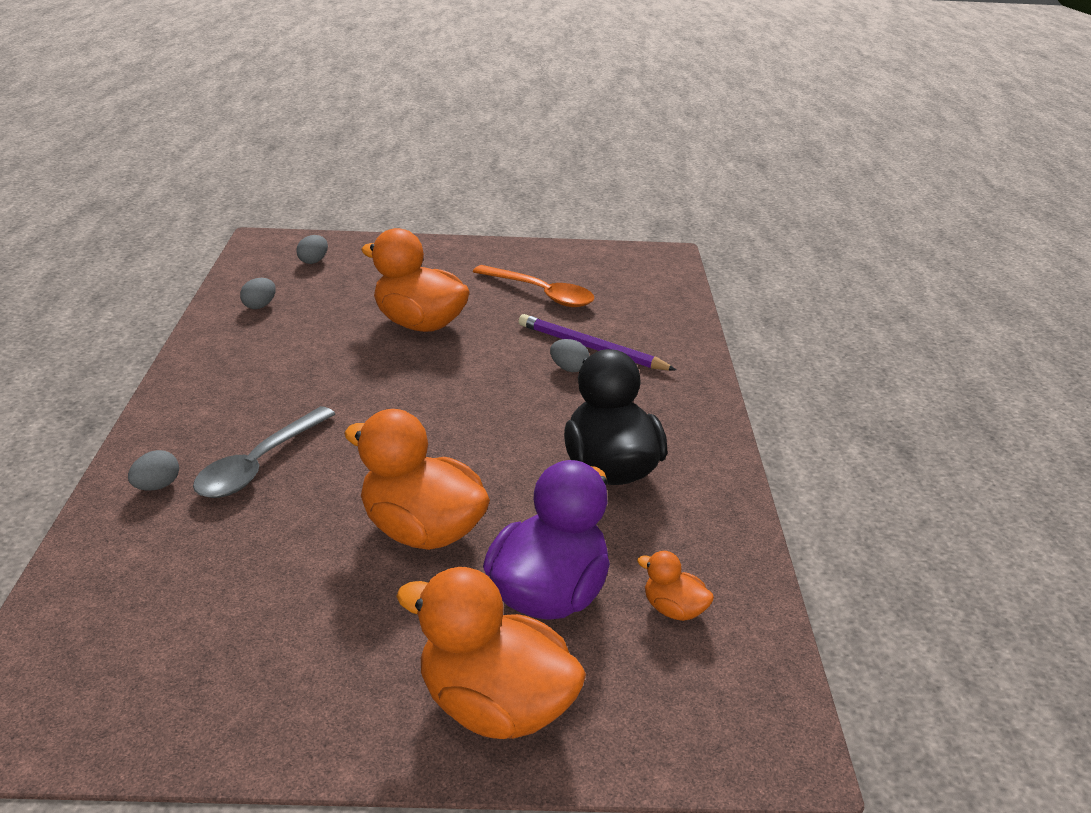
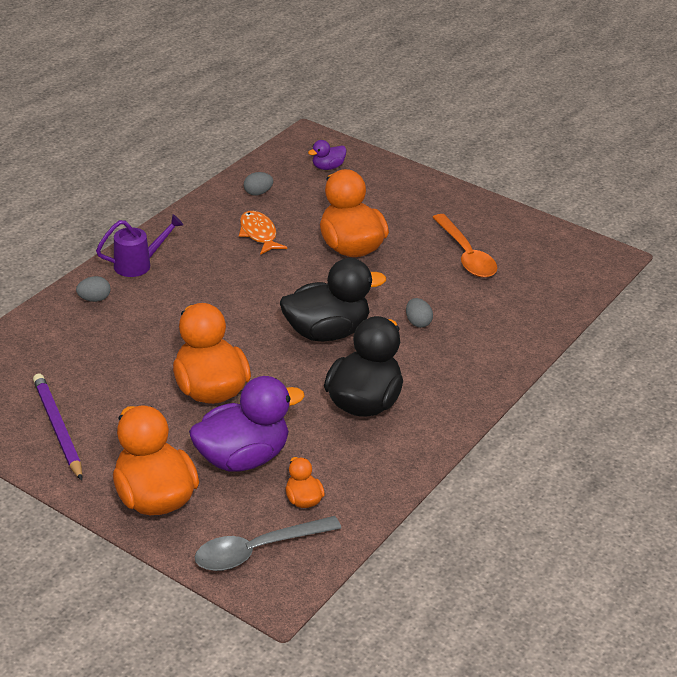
camera: 35 degrees right, 5 degrees up
grey spoon [193,406,335,498] -> grey spoon moved to [195,516,341,571]
grey egg [296,235,328,264] -> purple duck [308,140,347,170]
purple pencil [519,314,676,371] -> purple pencil moved to [33,374,82,481]
none -> purple watering can [96,214,183,277]
none -> orange fish [239,211,287,255]
none -> black duck [280,258,386,342]

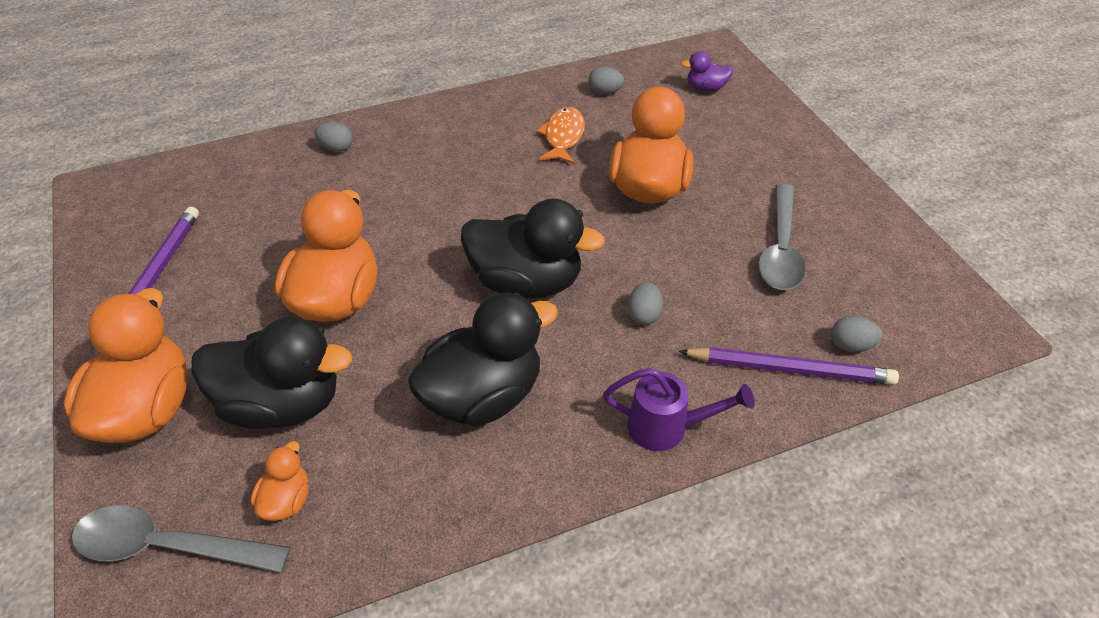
camera: 35 degrees right, 10 degrees up
purple watering can [96,214,183,277] -> purple watering can moved to [603,368,755,451]
purple duck [189,376,305,472] -> black duck [191,317,352,429]
orange spoon [432,214,497,278] -> grey spoon [758,184,806,290]
none -> purple pencil [679,347,899,385]
none -> grey egg [831,316,883,352]

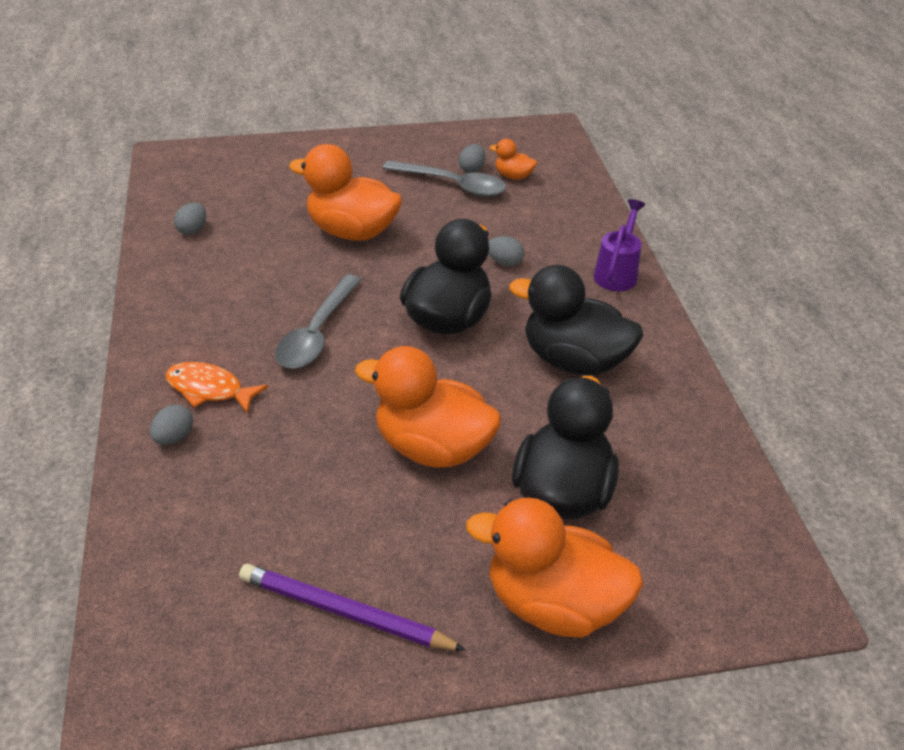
camera: 80 degrees left, 5 degrees down
grey spoon [71,505,290,573] -> grey spoon moved to [275,275,361,369]
orange duck [251,441,309,521] -> orange duck moved to [490,139,537,180]
black duck [408,293,558,426] -> black duck turned 45 degrees counterclockwise [509,265,643,376]
orange fish [536,107,585,164] -> orange fish moved to [165,362,268,414]
purple pencil [679,347,899,385] -> none
purple duck [681,51,733,91] -> none
grey egg [831,316,883,352] -> grey egg moved to [459,144,485,173]

